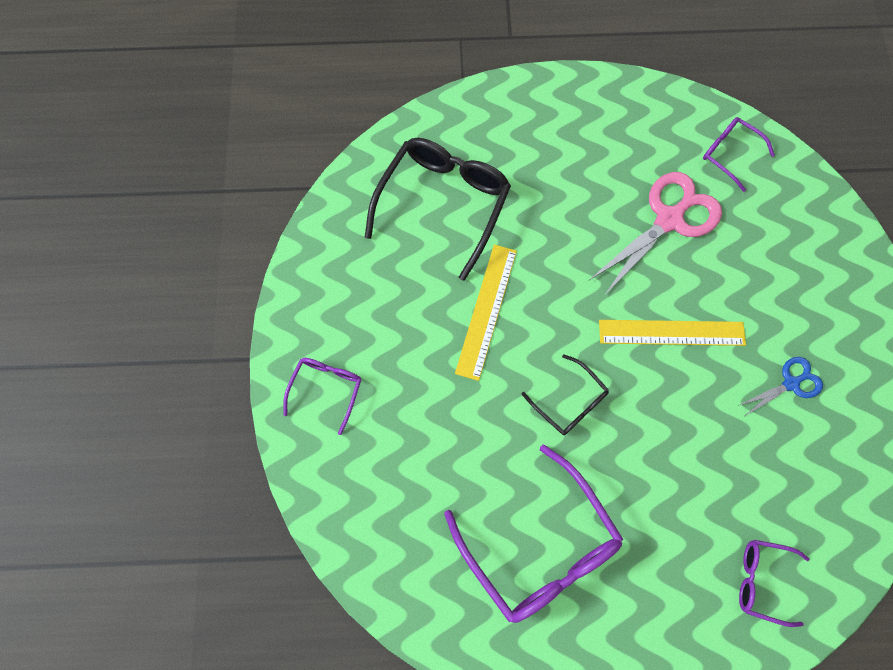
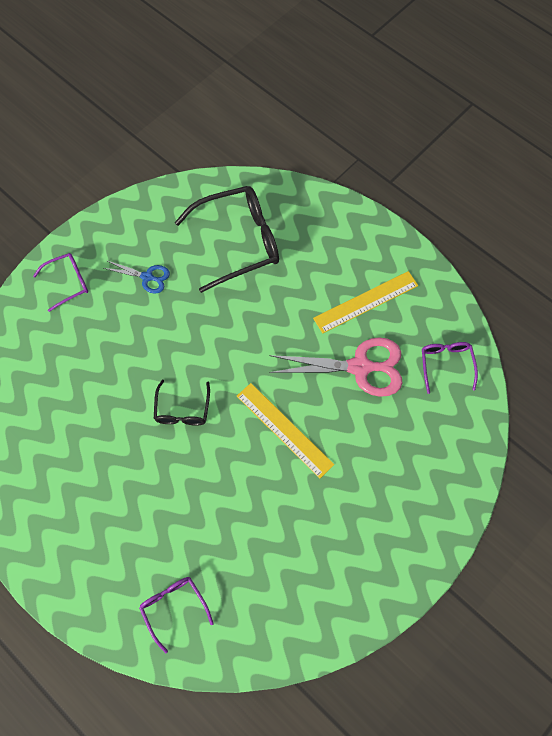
camera: 45 degrees right, 5 degrees down
purple glasses [444,445,623,623] -> none
yellow ruler [455,245,517,381] -> yellow ruler moved to [313,271,418,333]
blue scissors [738,357,823,416] -> blue scissors moved to [103,260,170,294]

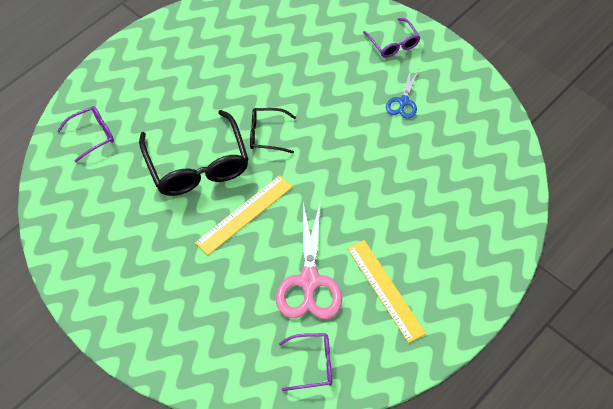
camera: 90 degrees right, 10 degrees down
black glasses [175,186,279,293] -> black glasses moved to [139,110,249,196]

